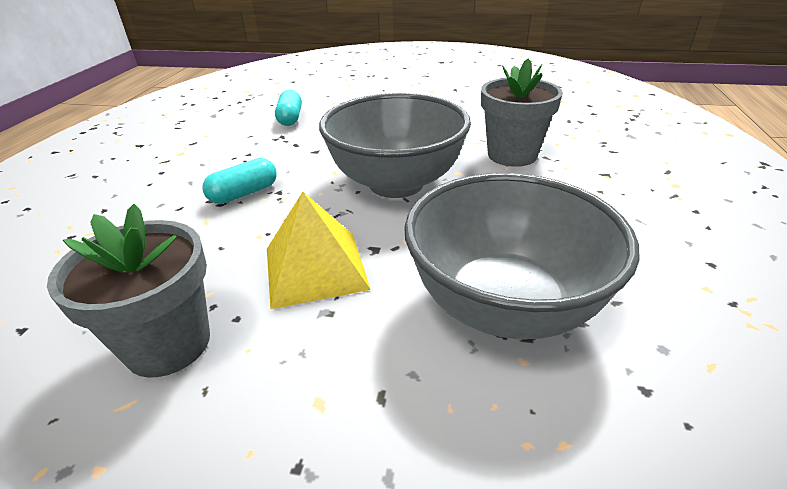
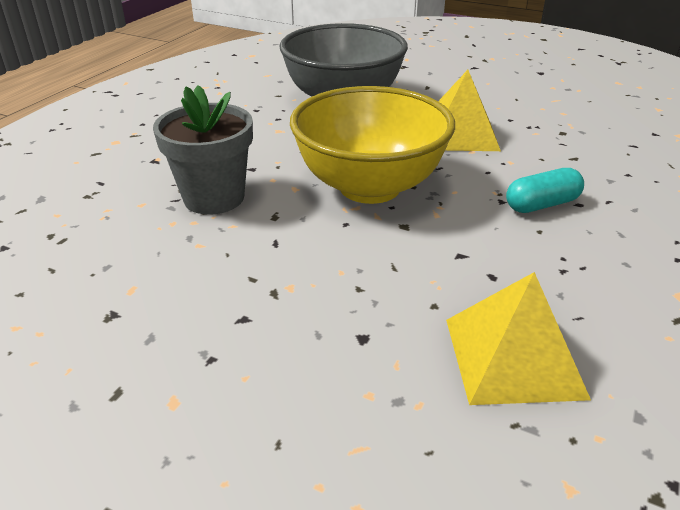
camera: 165 degrees left, 0 degrees up
grey flower pot [47,204,210,378] -> none
turquoise capsule [275,90,302,126] -> yellow pyramid [446,272,591,405]
grey bowl [319,93,471,198] -> yellow bowl [290,86,455,204]

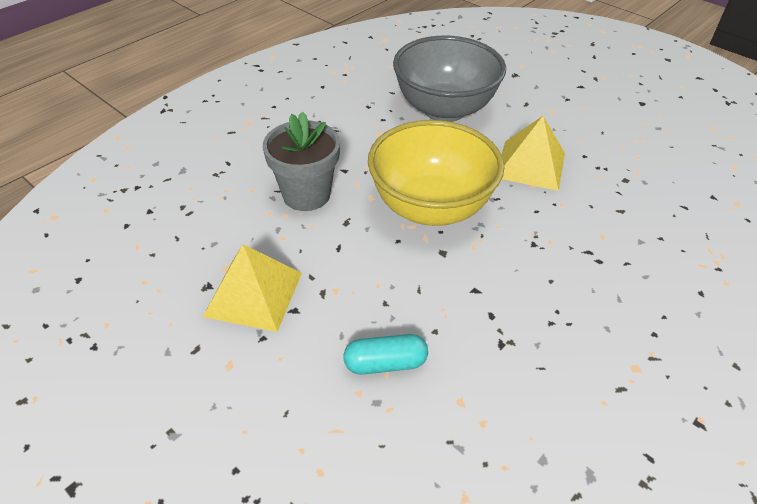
camera: 15 degrees right, 10 degrees up
yellow pyramid [446,272,591,405] -> yellow pyramid moved to [203,244,302,332]
turquoise capsule [506,168,584,213] -> turquoise capsule moved to [343,334,428,375]

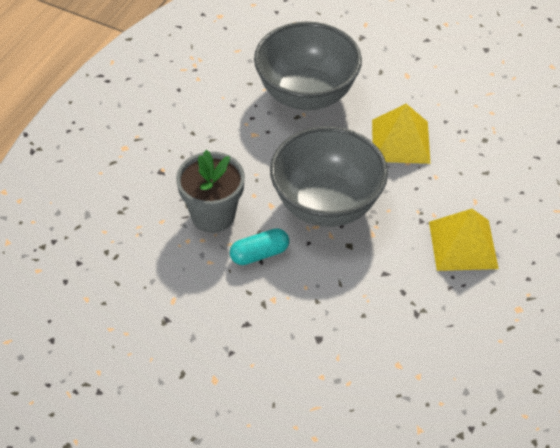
camera: 15 degrees left, 5 degrees up
yellow pyramid [203,244,302,332] -> yellow pyramid moved to [429,209,499,271]
turquoise capsule [343,334,428,375] -> turquoise capsule moved to [230,228,289,265]
yellow bowl [368,120,504,226] -> grey bowl [270,126,388,227]

